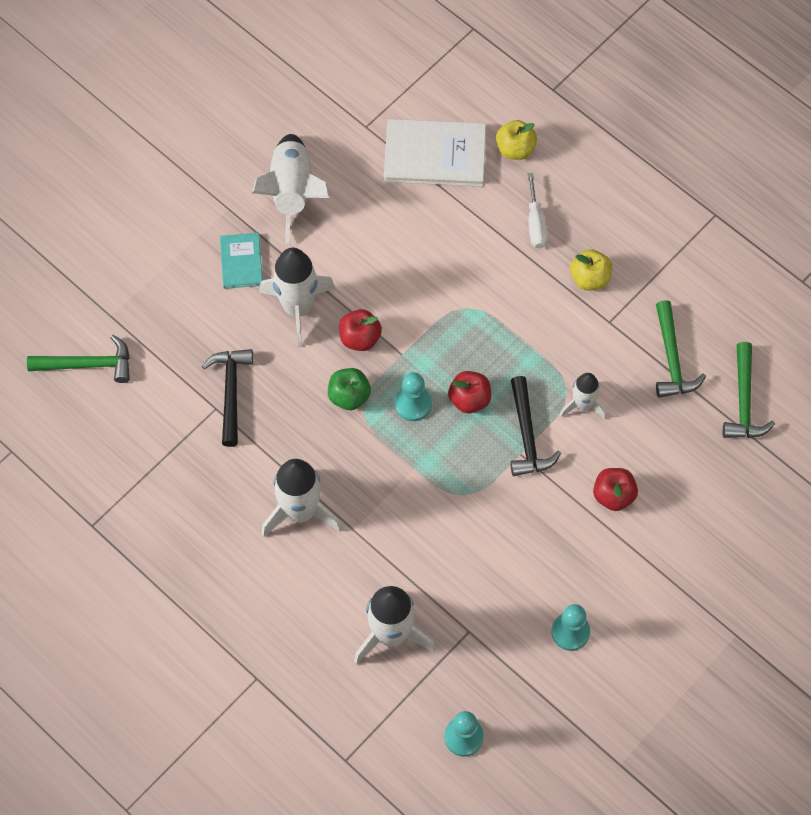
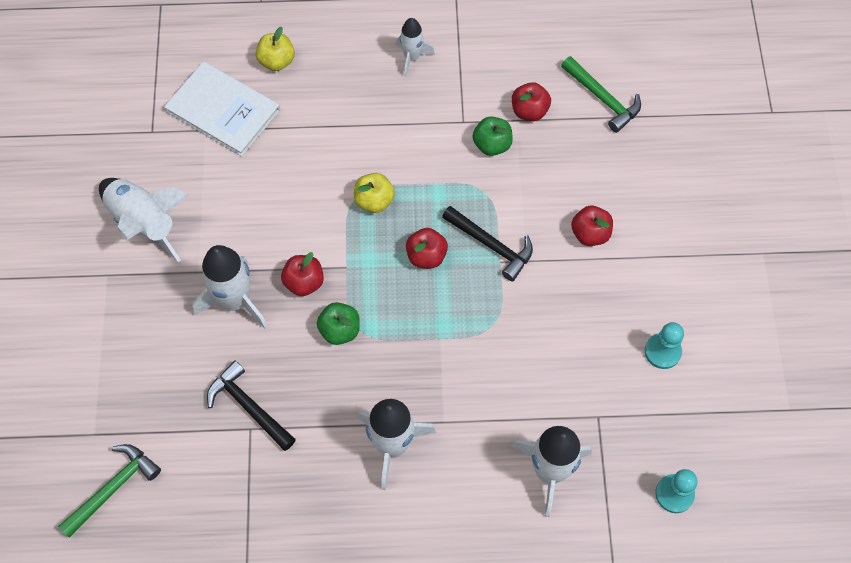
camera: 45 degrees left, 0 degrees up
turquoise book [220,233,263,289] -> none
white book [384,119,486,187] -> white book turned 75 degrees clockwise [164,61,280,157]
turquoise pawn [395,372,432,421] -> none
white screwdriver [528,173,548,249] -> none
white rocket [560,373,606,419] -> white rocket moved to [396,18,435,77]
yellow apple [570,249,612,290] -> yellow apple moved to [354,173,395,213]
green hammer [656,300,706,398] -> red apple [512,82,551,121]
none -> green apple [473,117,513,156]

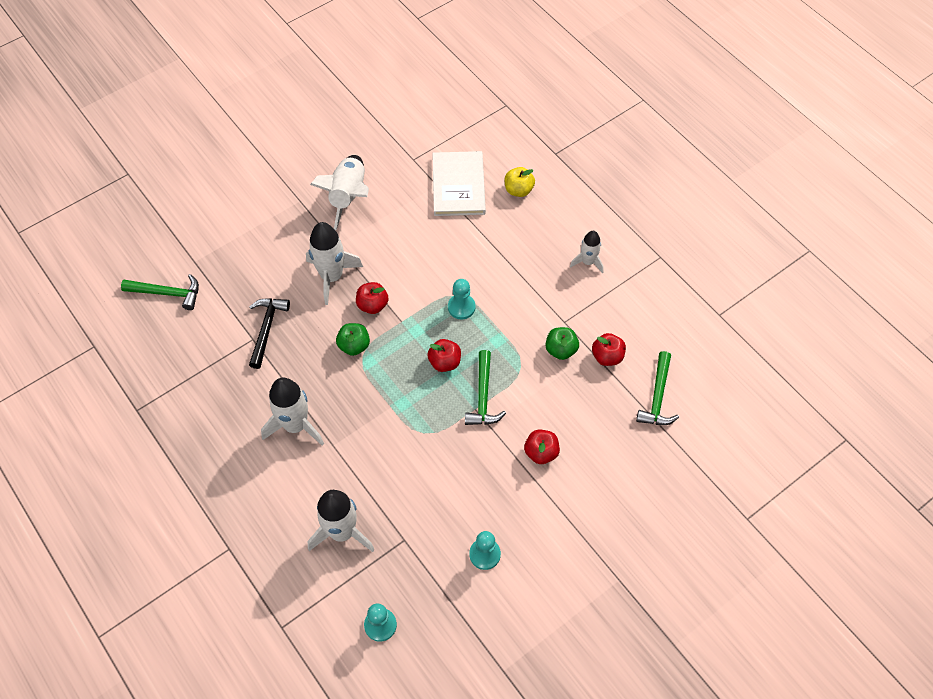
camera: 55 degrees right, 5 degrees down
yellow apple [354,173,395,213] -> turquoise pawn [448,279,475,319]
black hammer [442,206,533,281] -> green hammer [465,350,506,425]

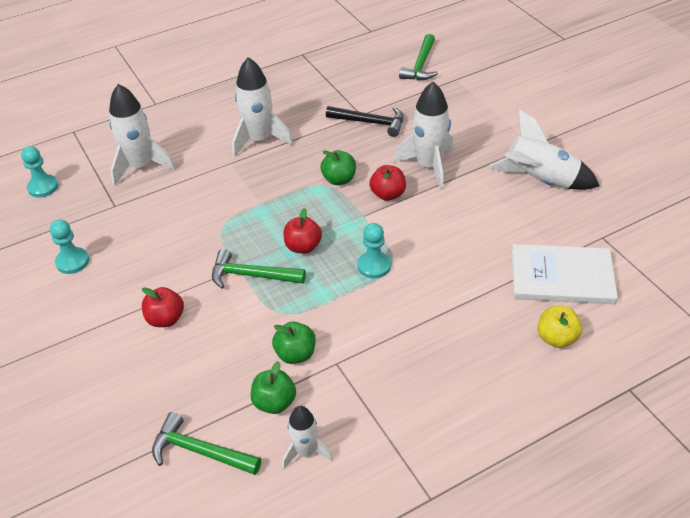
camera: 100 degrees right, 15 degrees down
white rocket [570,231,604,274] -> white rocket moved to [282,406,333,469]
red apple [592,333,626,366] -> green apple [251,361,296,414]

